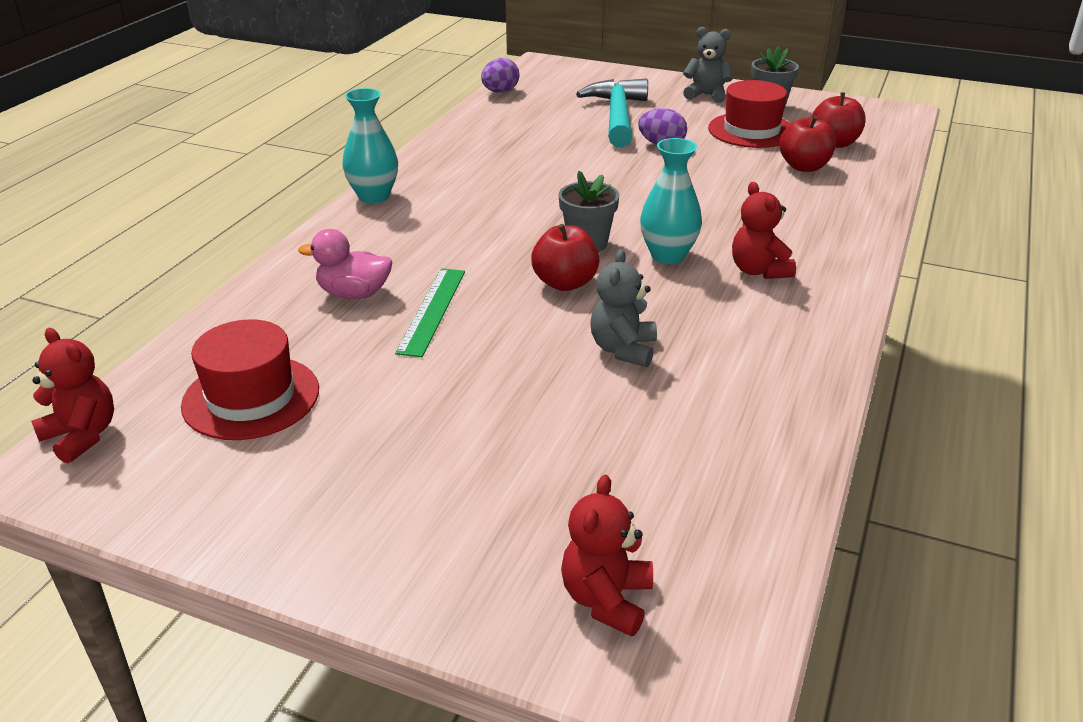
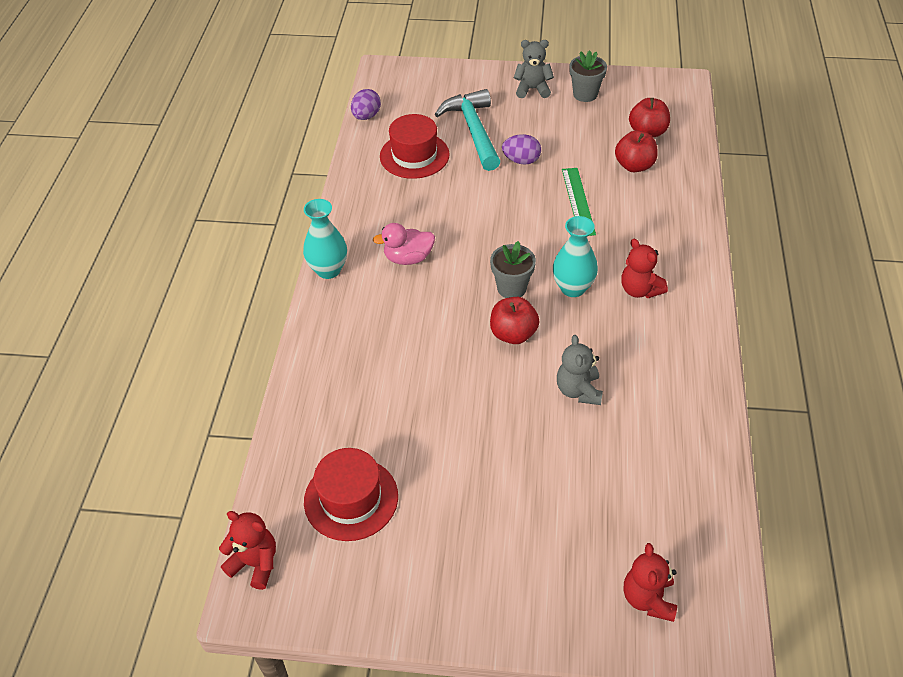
camera: 15 degrees left, 15 degrees up
pink duck [298,229,392,299] -> pink duck moved to [373,223,435,265]
green ruler [395,268,465,357] -> green ruler moved to [562,168,596,236]
red hat [708,80,791,148] -> red hat moved to [380,114,450,179]

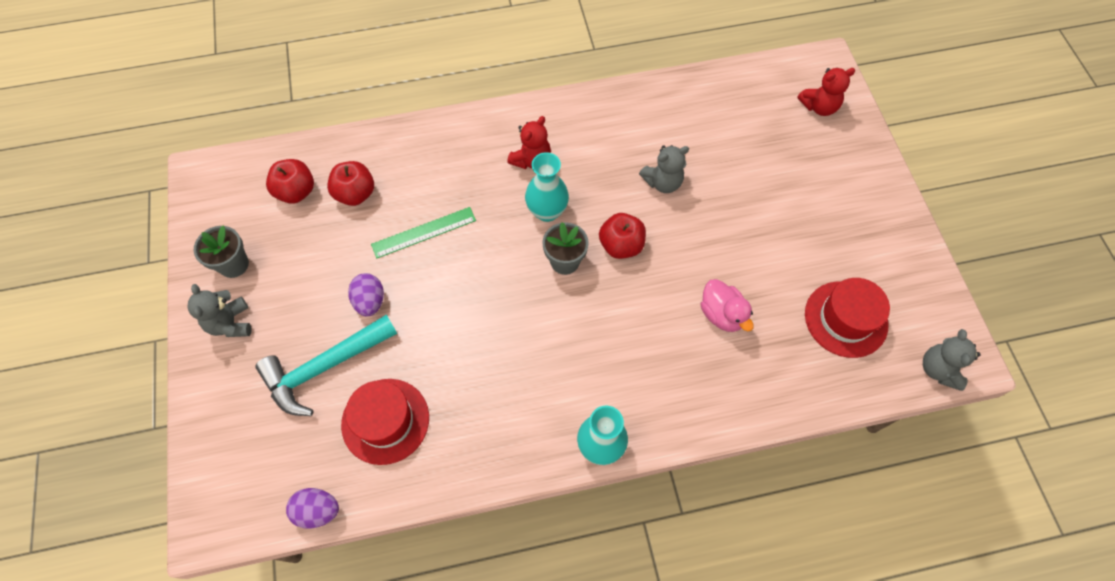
camera: 110 degrees left, 15 degrees up
red teddy bear [219,511,276,590] -> grey teddy bear [923,329,981,391]
pink duck [373,223,435,265] -> pink duck moved to [701,279,754,332]

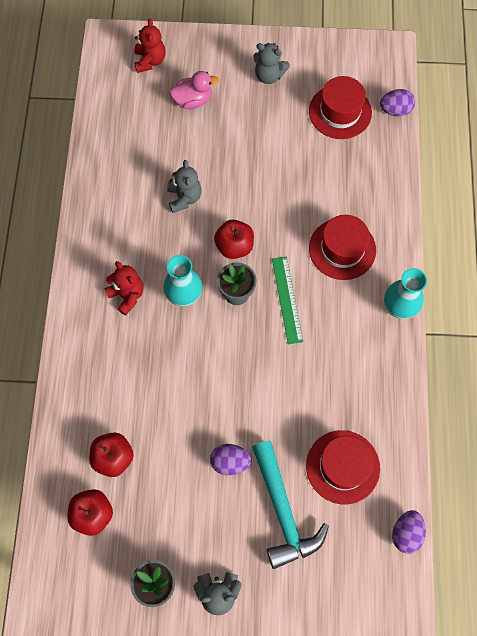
camera: 75 degrees left, 5 degrees up
green ruler [371,207,476,258] -> green ruler moved to [272,257,303,344]
pink duck [701,279,754,332] -> pink duck moved to [169,71,219,109]
grey teddy bear [923,329,981,391] -> grey teddy bear moved to [253,43,290,84]
none -> red hat [309,215,376,280]
none -> purple egg [380,89,415,116]

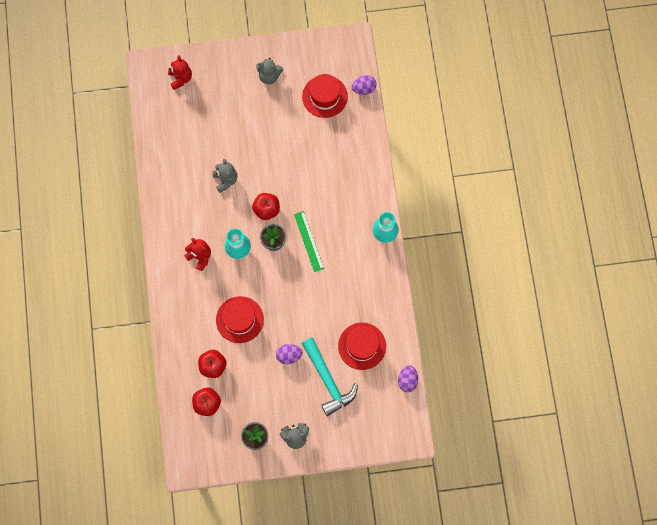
camera: 10 degrees left, 5 degrees up
pink duck [169,71,219,109] -> none
red hat [309,215,376,280] -> red hat moved to [216,296,264,343]

